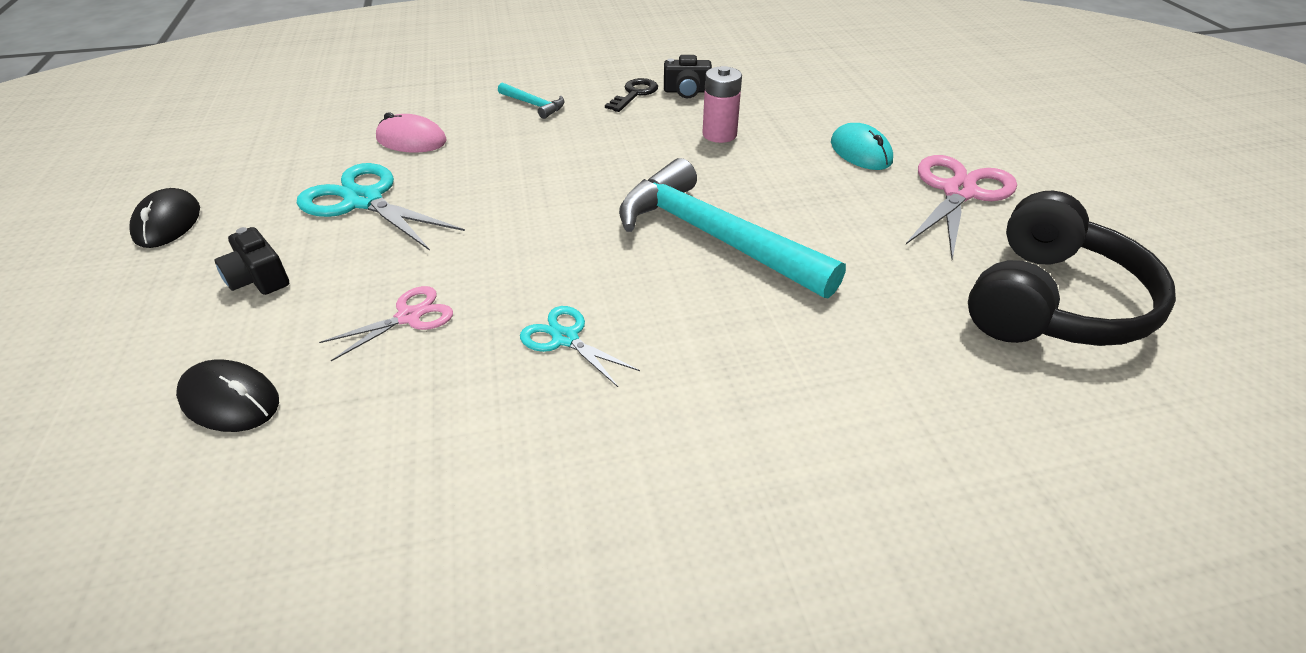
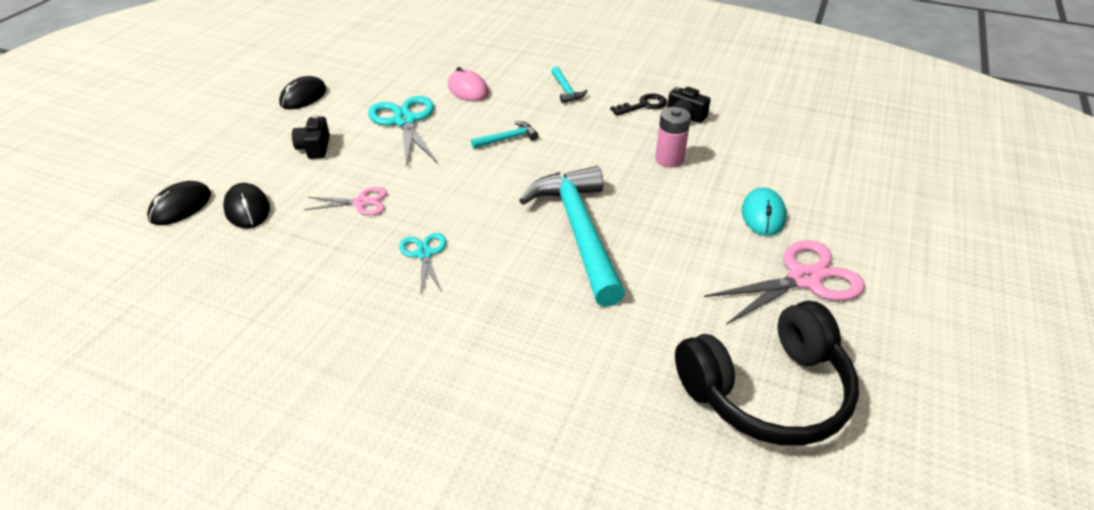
camera: 35 degrees right, 0 degrees up
none -> black mouse [147,181,211,225]
none -> turquoise hammer [471,121,538,149]

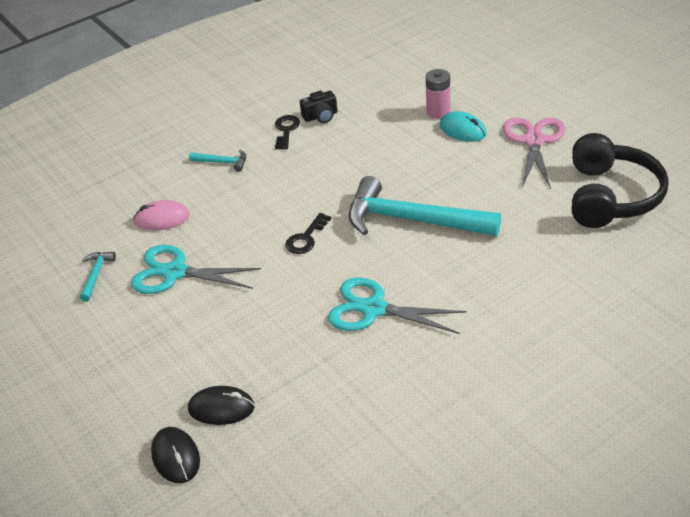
camera: 55 degrees left, 0 degrees up
black mouse [279,76,326,109] -> none
black camera [292,115,330,159] -> none
pink scissors [304,187,387,215] -> none
turquoise scissors [399,233,447,296] -> turquoise scissors [328,277,467,334], size x1.76
turquoise hammer [471,121,538,149] -> turquoise hammer moved to [80,252,116,302]
pink battery [655,107,691,168] -> pink battery moved to [426,69,450,119]
none -> black key [285,213,332,254]

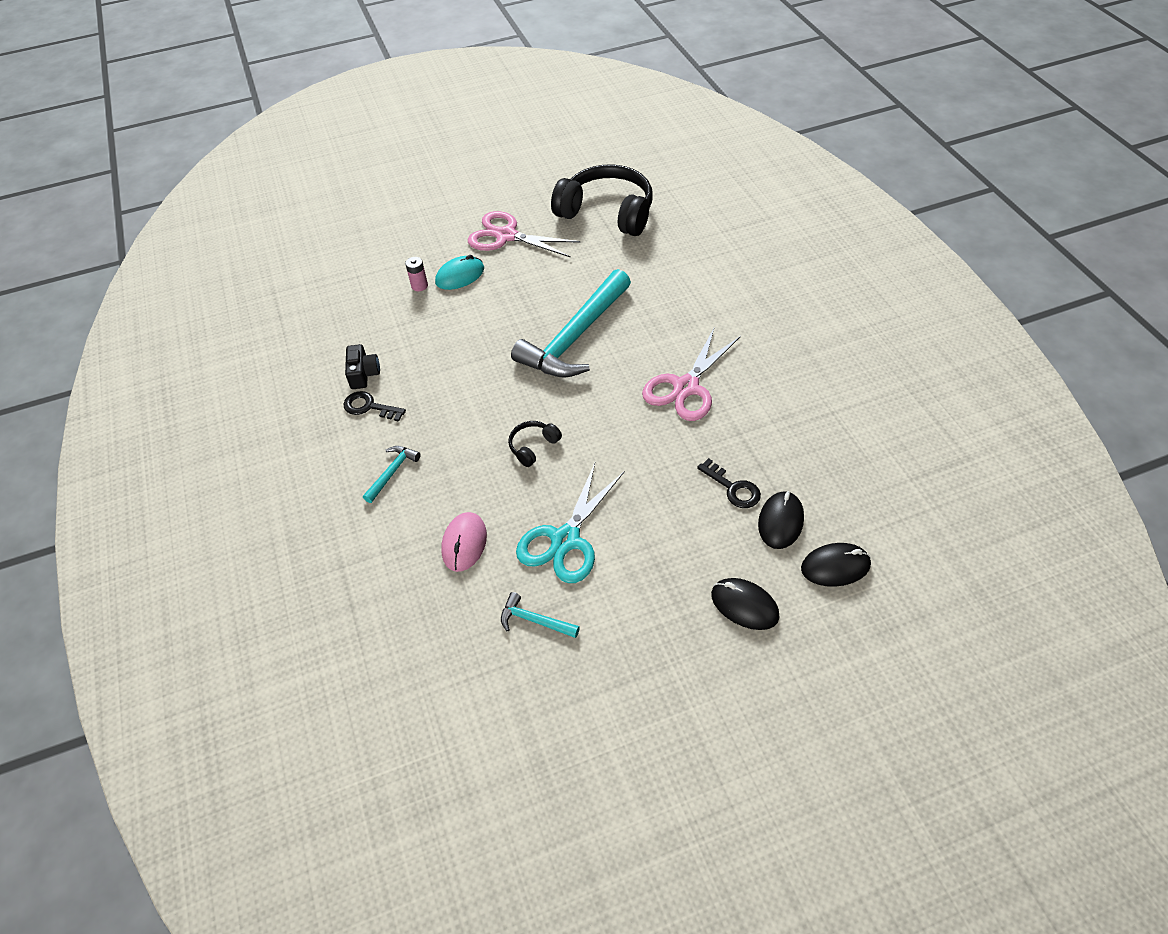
camera: 75 degrees left, 10 degrees up
black key [285,213,332,254] -> black key moved to [697,458,761,508]
turquoise scissors [328,277,467,334] -> pink scissors [642,329,741,421]
pink battery [426,69,450,119] -> pink battery [405,257,428,291], size x0.67
none -> black headphones [508,421,562,467]
none -> black mouse [711,578,780,630]

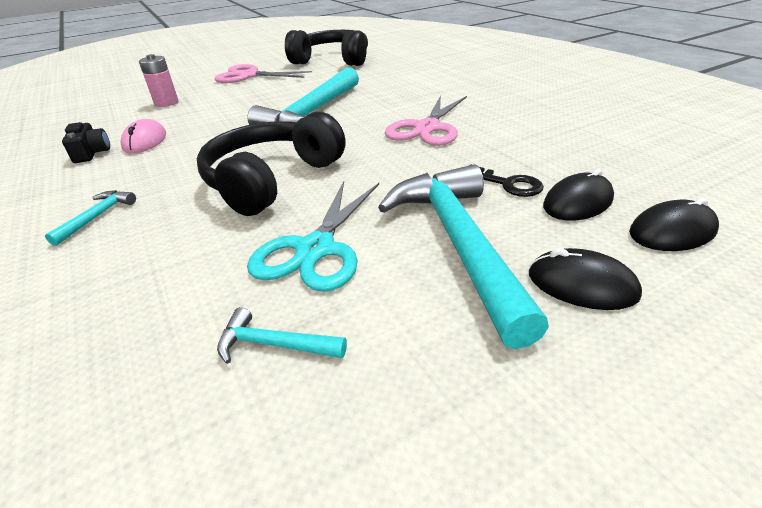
camera: 10 degrees left, 15 degrees down
black key [343,391,406,422] -> none
pink battery [405,257,428,291] -> pink battery [139,54,178,107], size x1.50
turquoise mouse [435,255,484,290] -> none
pink mouse [441,512,487,572] -> pink mouse moved to [121,119,166,154]
black headphones [508,421,562,467] -> black headphones [197,112,346,216], size x2.36
black mouse [758,491,804,549] -> black mouse turned 45 degrees clockwise [543,169,614,221]
none -> turquoise hammer [378,164,549,349]

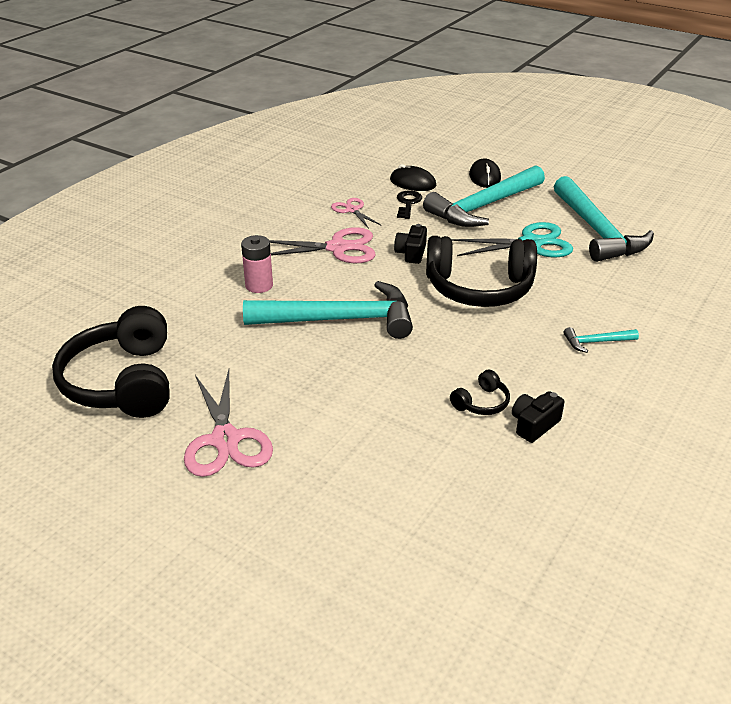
camera: 120 degrees left, 0 degrees up
pink mouse [121,119,166,154] -> black headphones [450,370,510,415]
pink battery [139,54,178,107] -> pink battery moved to [241,235,273,293]
turquoise hammer [217,307,347,364] -> turquoise hammer [554,176,654,262], size x2.39
black mouse [629,198,719,251] -> none
none -> pink scissors [331,198,382,229]
none -> black camera [394,224,427,264]

